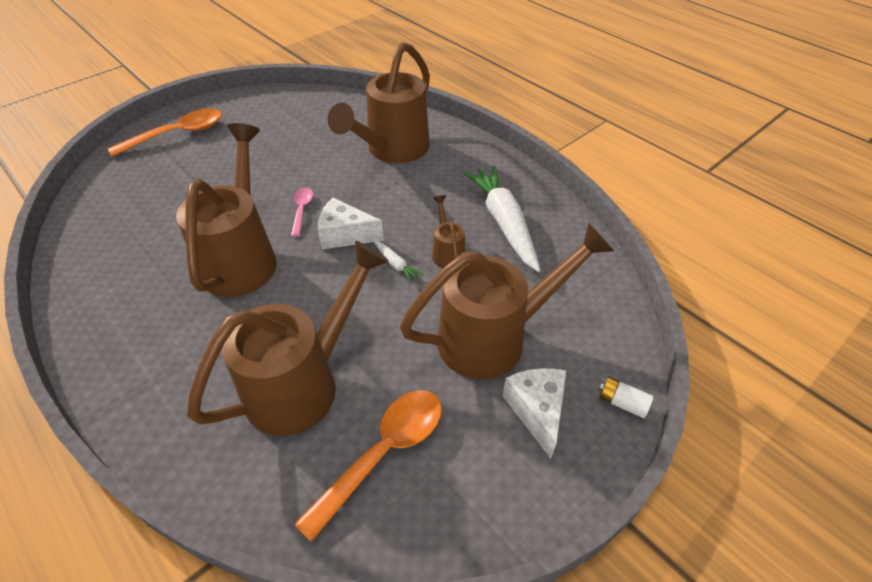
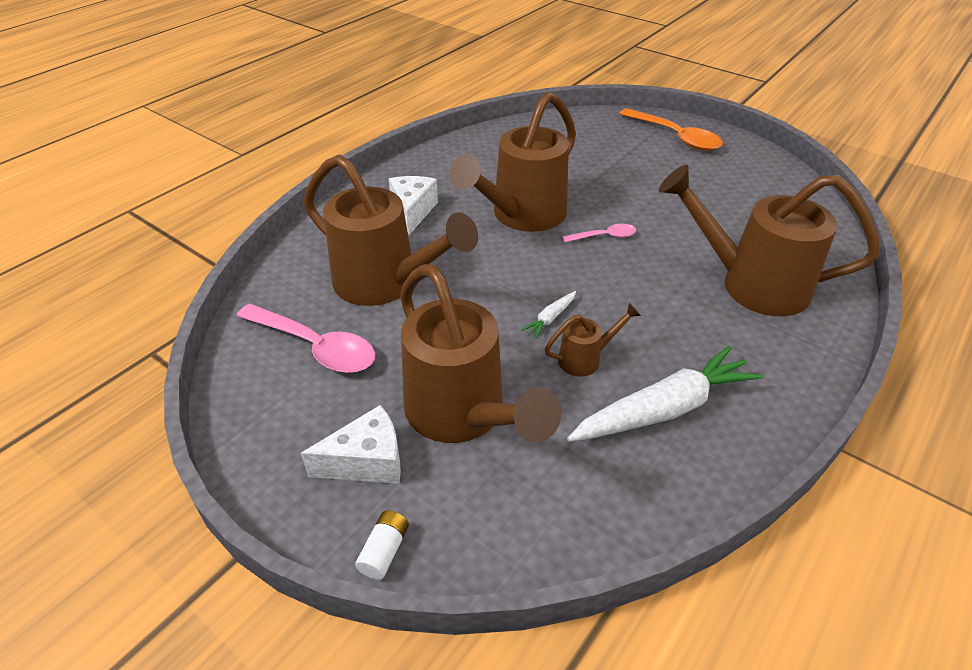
camera: 80 degrees right, 5 degrees down
brown watering can [176,123,277,297] -> brown watering can turned 135 degrees clockwise [449,92,576,232]
orange spoon [294,390,442,542] -> pink spoon [237,304,375,373]
white cheese [318,198,384,249] -> white cheese moved to [389,176,438,235]

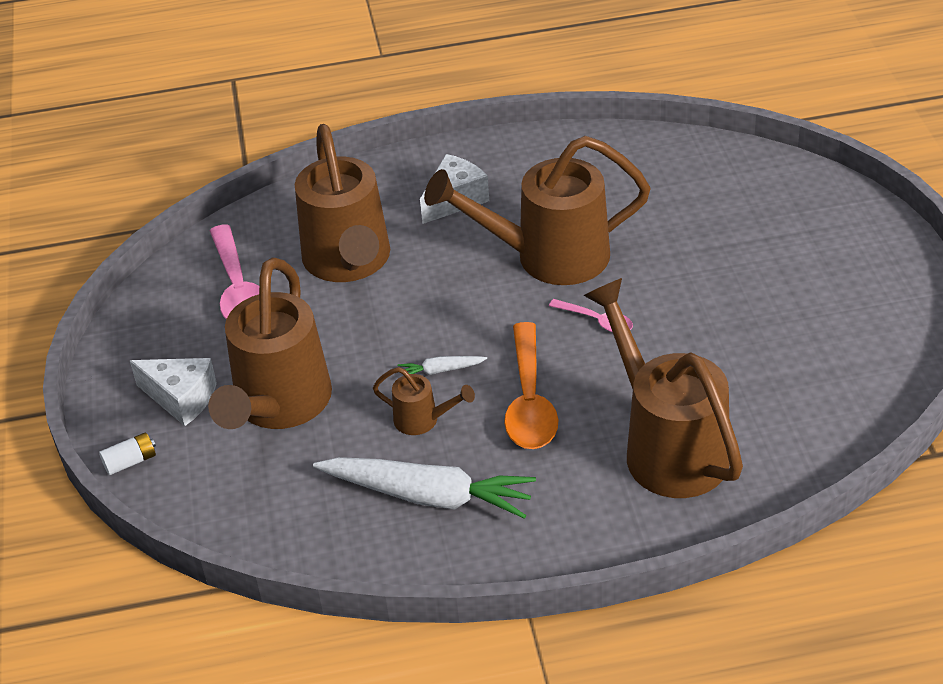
camera: 45 degrees right, 0 degrees up
orange spoon [619,108,723,151] -> orange spoon moved to [504,322,558,449]

